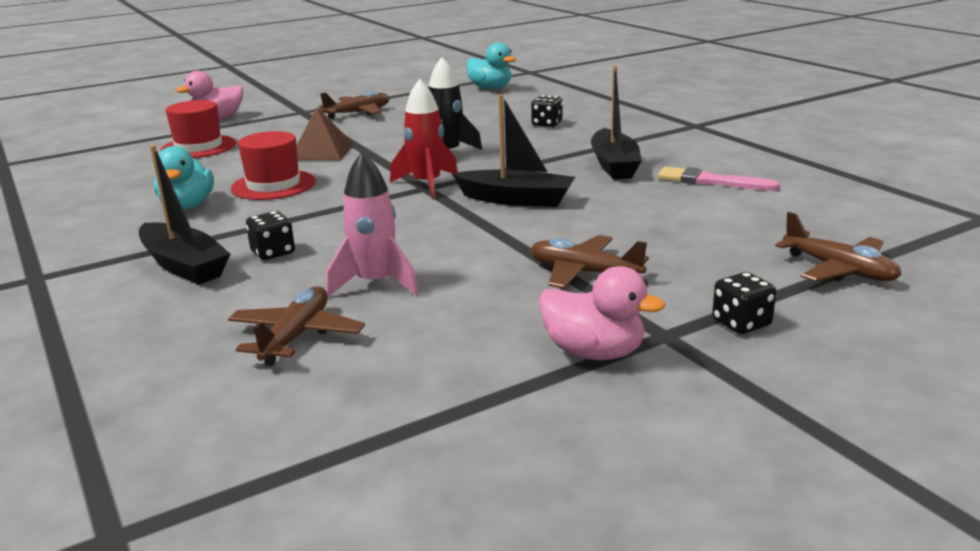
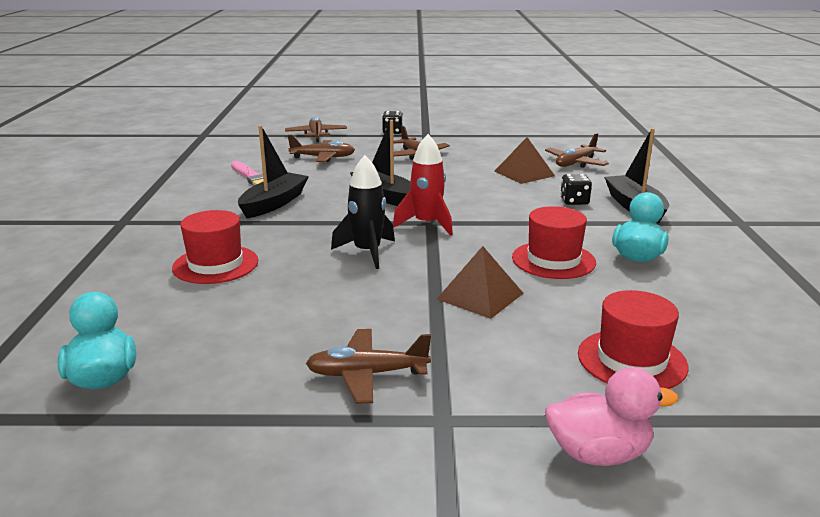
camera: 150 degrees left, 0 degrees up
pink rocket [326,152,419,297] -> brown pyramid [494,137,555,184]
black dice [531,95,563,127] -> red hat [172,210,258,284]
pink duck [539,266,665,360] -> none
none -> brown plane [288,135,355,162]

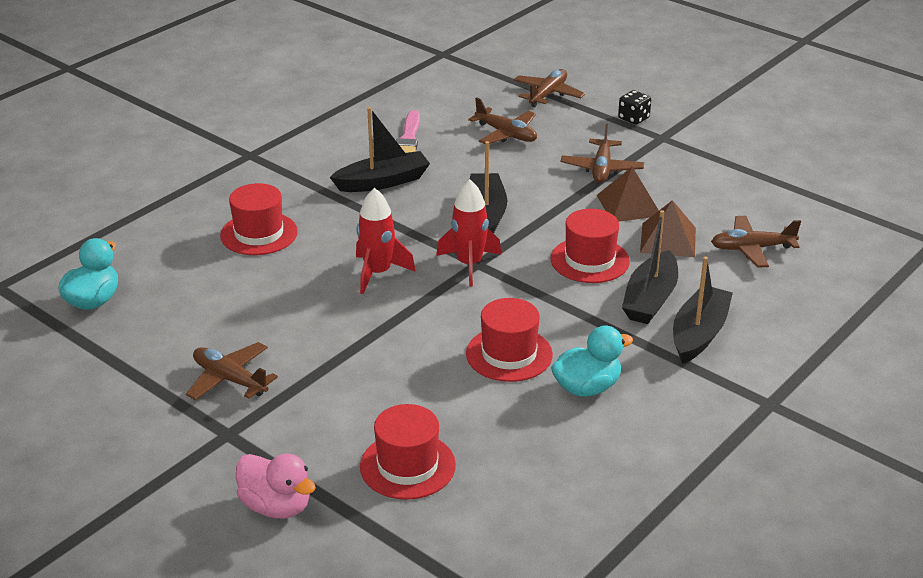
camera: 40 degrees right, 10 degrees up
black rocket [331,155,395,269] -> red rocket [356,188,416,294]
brown pyramid [437,246,524,319] -> brown pyramid moved to [597,167,659,222]
black dice [560,174,592,205] -> black boat [622,210,678,324]
none -> red hat [551,209,630,283]

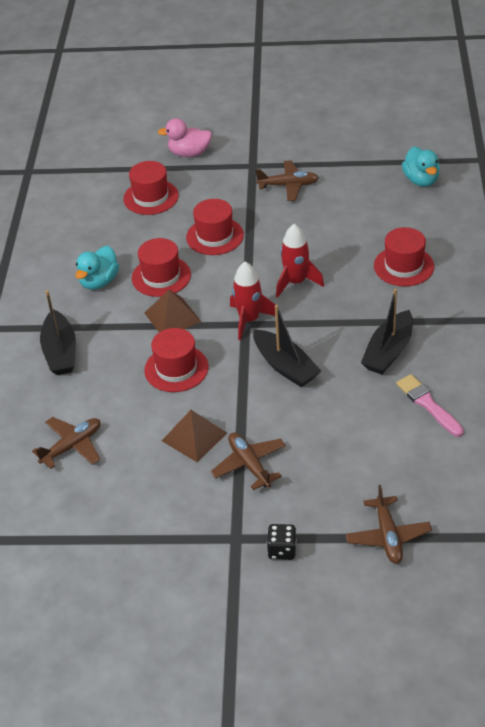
camera: 145 degrees right, 10 degrees up
brown plane [468,97,537,144] -> none
black boat [622,210,678,324] -> none
brown pyramid [640,200,696,257] -> brown pyramid moved to [145,290,201,332]
none -> red hat [186,199,244,255]

